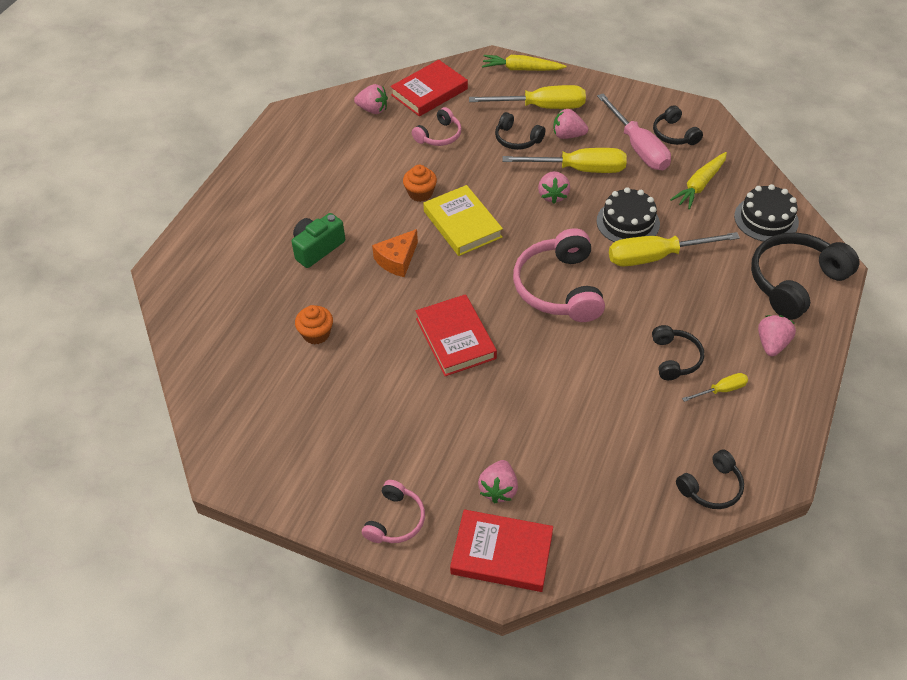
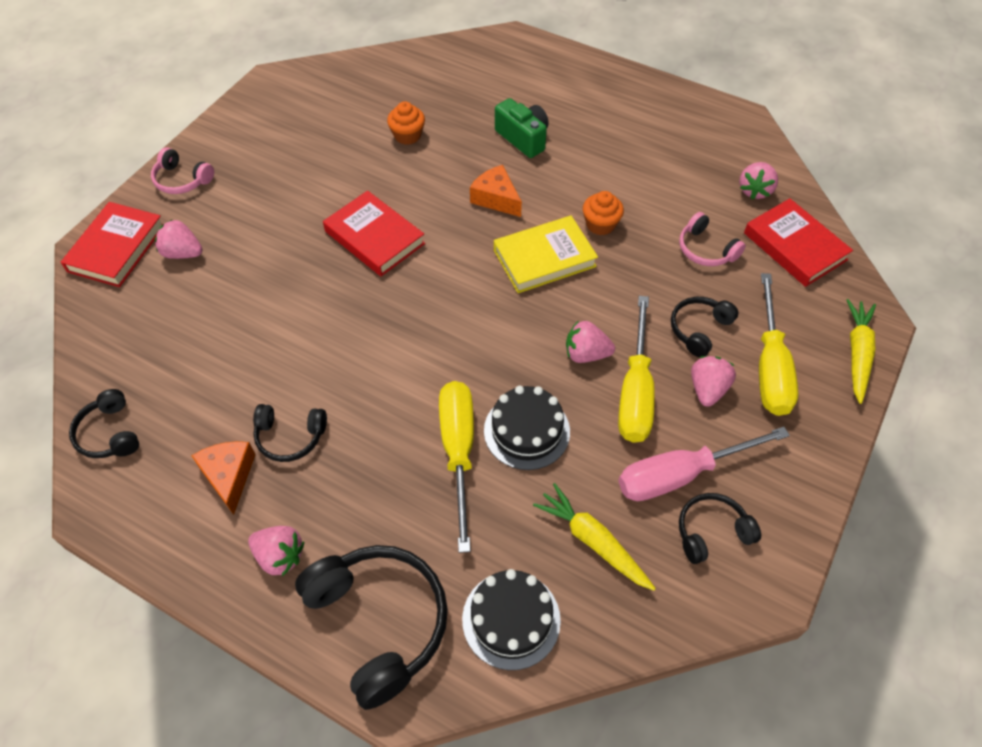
camera: 95 degrees right, 5 degrees up
red book [416,294,497,376] -> red book turned 60 degrees clockwise [323,191,425,276]
pink headphones [513,228,605,322] -> none
yellow screwdriver [682,373,748,402] -> orange cheese [191,441,256,515]

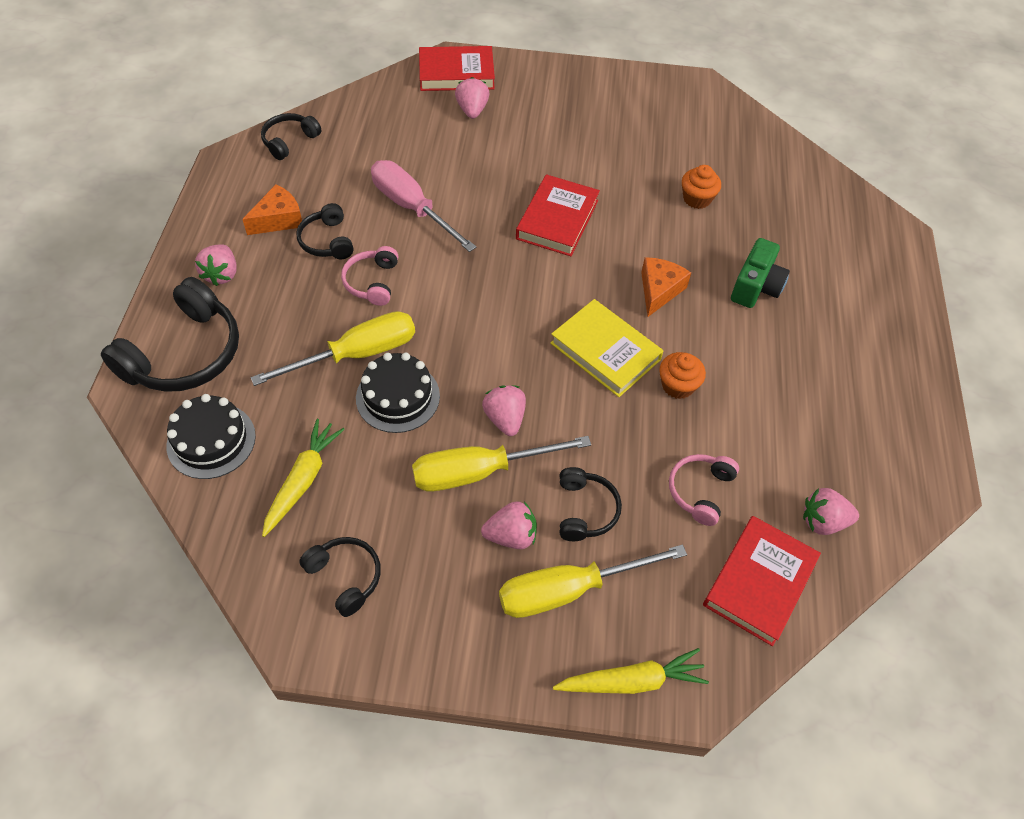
camera: 65 degrees right, 0 degrees up
pink headphones [151,147,214,194] -> pink headphones moved to [341,246,399,306]
pink screwdriver [618,427,790,501] -> pink screwdriver moved to [371,160,476,252]
black headphones [671,297,738,357] -> black headphones turned 75 degrees clockwise [560,467,622,541]

